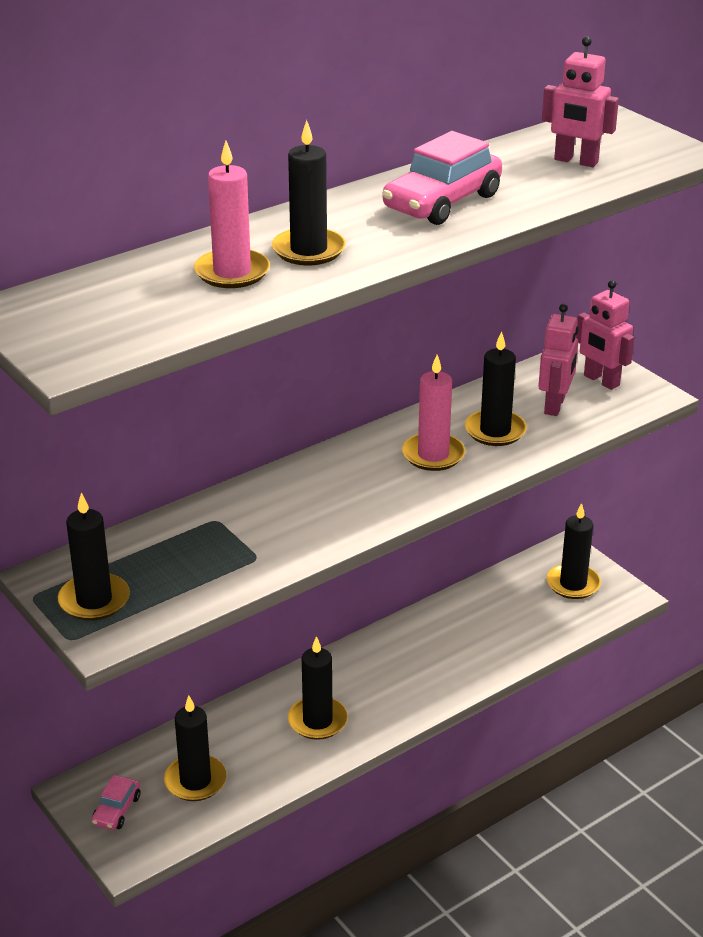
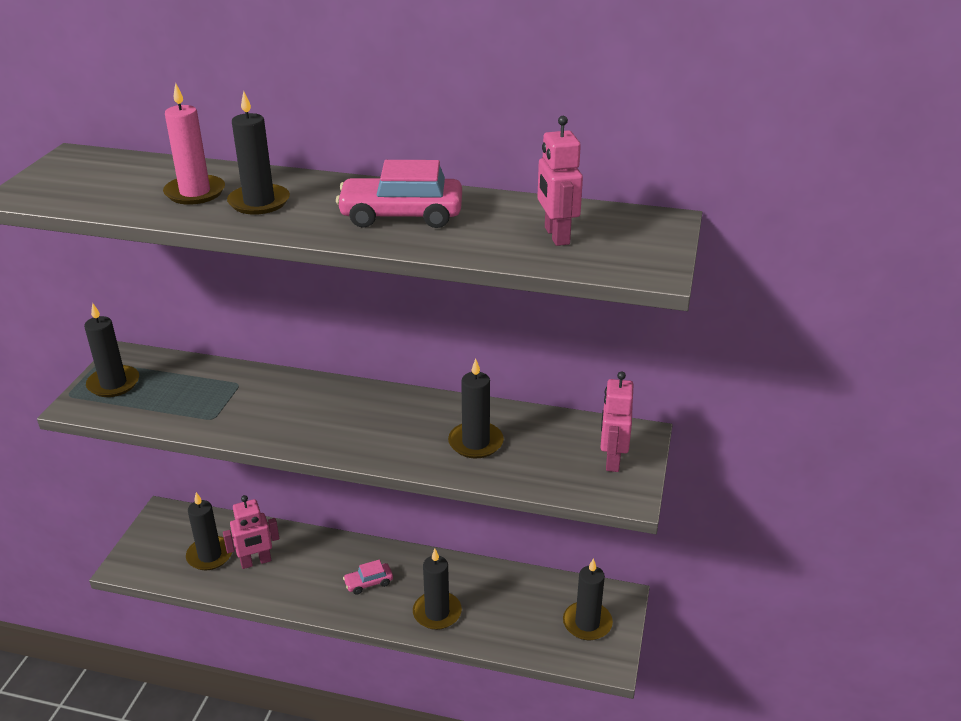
camera: 50 degrees right, 0 degrees up
pink car [92,775,141,830] -> pink car moved to [343,560,393,595]
black candle [288,636,348,740] -> black candle moved to [413,549,462,630]
pink candle [402,355,465,471] -> none
pink robot [538,304,578,416] -> pink robot moved to [223,495,279,569]

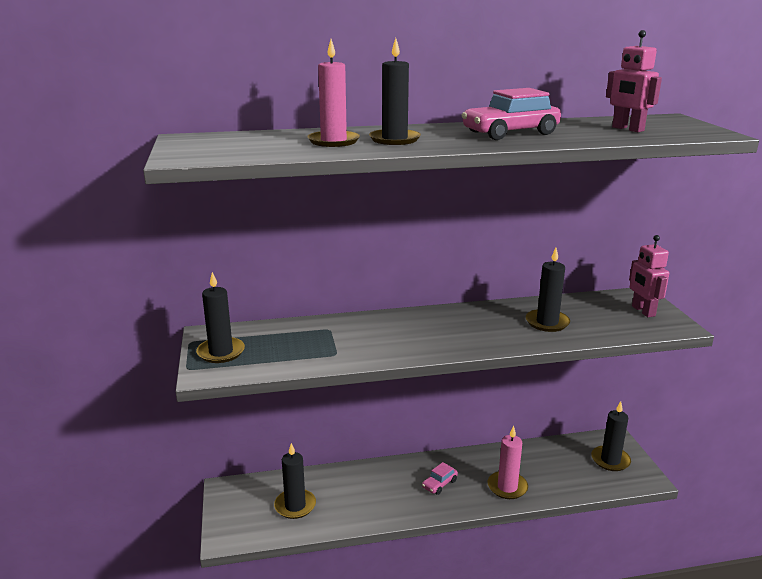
camera: 25 degrees left, 10 degrees down
pink robot [223,495,279,569] -> none
black candle [413,549,462,630] -> pink candle [488,426,528,499]

